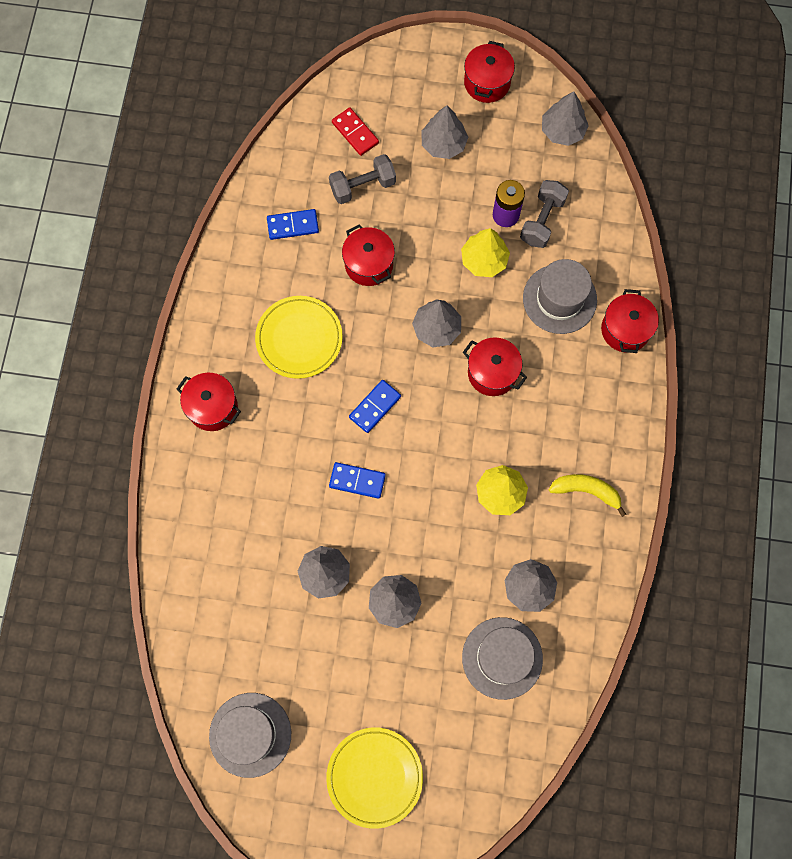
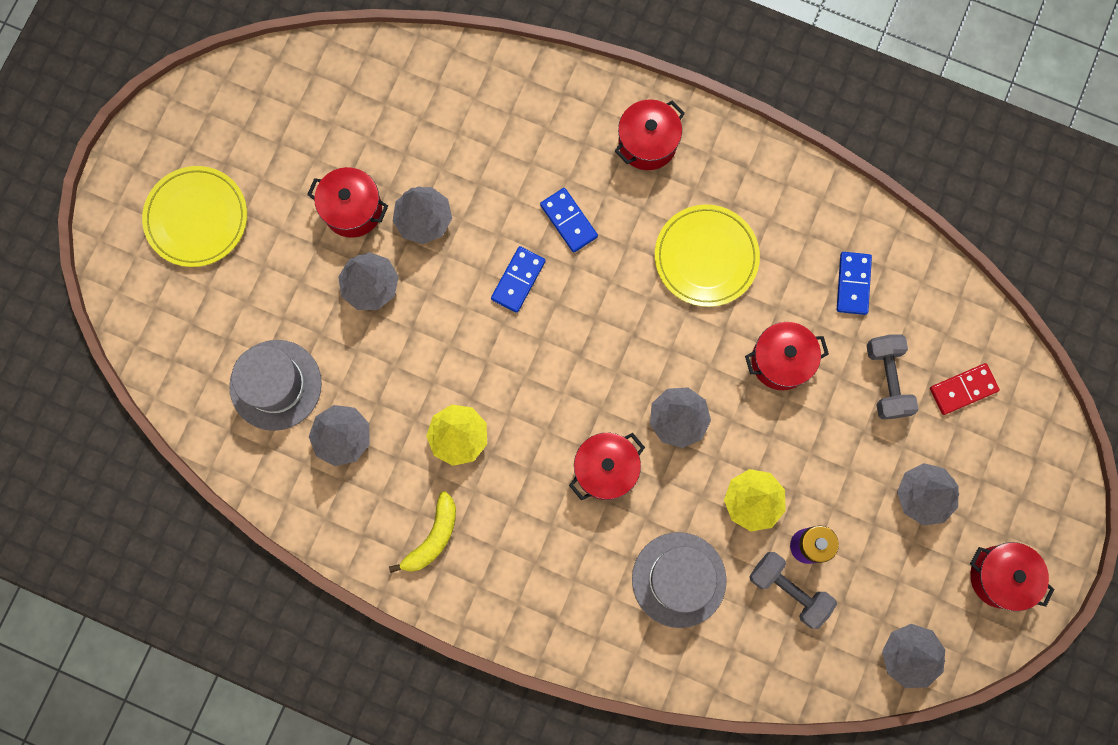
camera: 105 degrees right, 5 degrees up
grey hat [209,693,291,778] -> none
blue domino [349,380,401,433] -> blue domino moved to [540,188,598,253]
red pot [601,289,659,353] -> red pot moved to [307,167,388,238]

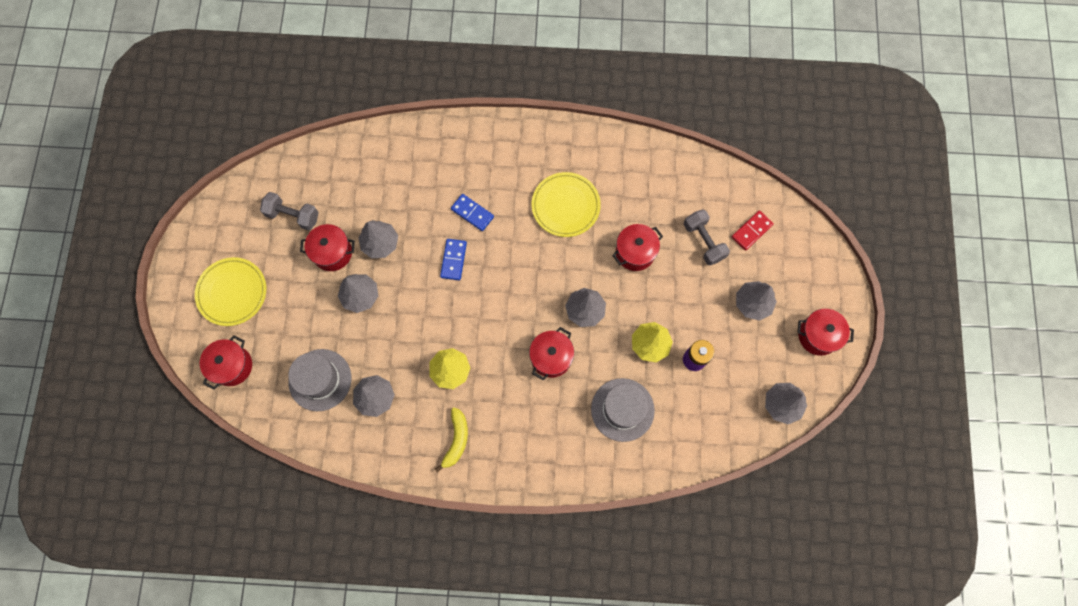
camera: 20 degrees left, 5 degrees down
red pot [615,99,685,170] -> red pot moved to [200,335,252,390]
grey dumbbell [749,552,837,629] -> grey dumbbell moved to [260,192,319,231]
blue domino [837,252,872,315] -> none

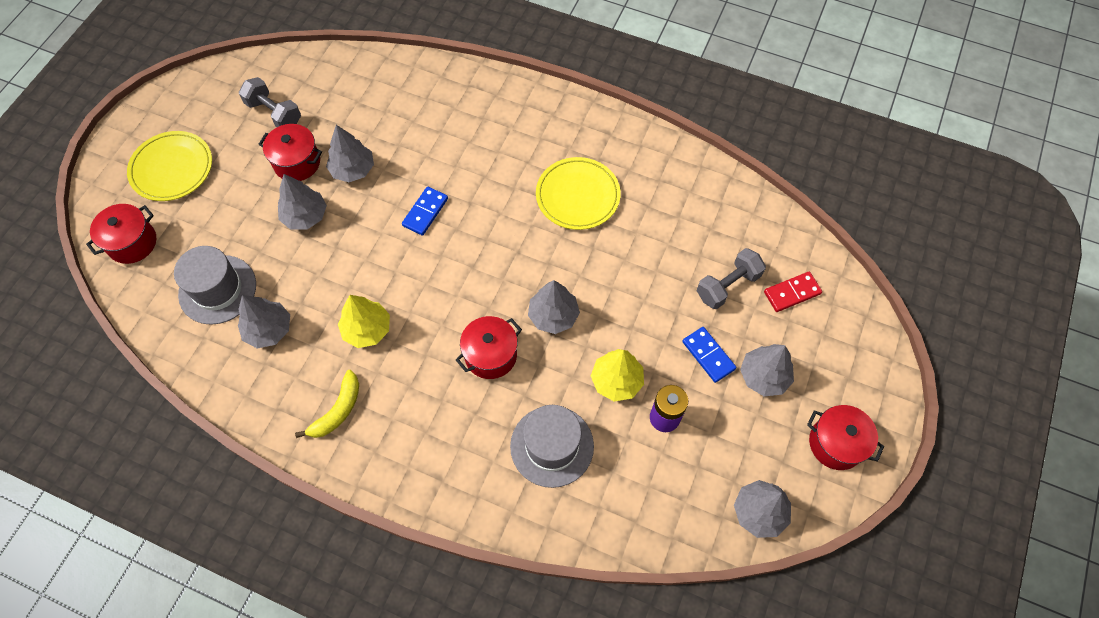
camera: 20 degrees right, 10 degrees down
blue domino [451,194,494,231] -> blue domino moved to [682,327,736,383]
red pot [612,224,663,271] -> none
grey dumbbell [684,210,730,265] -> grey dumbbell turned 60 degrees clockwise [697,248,766,309]

